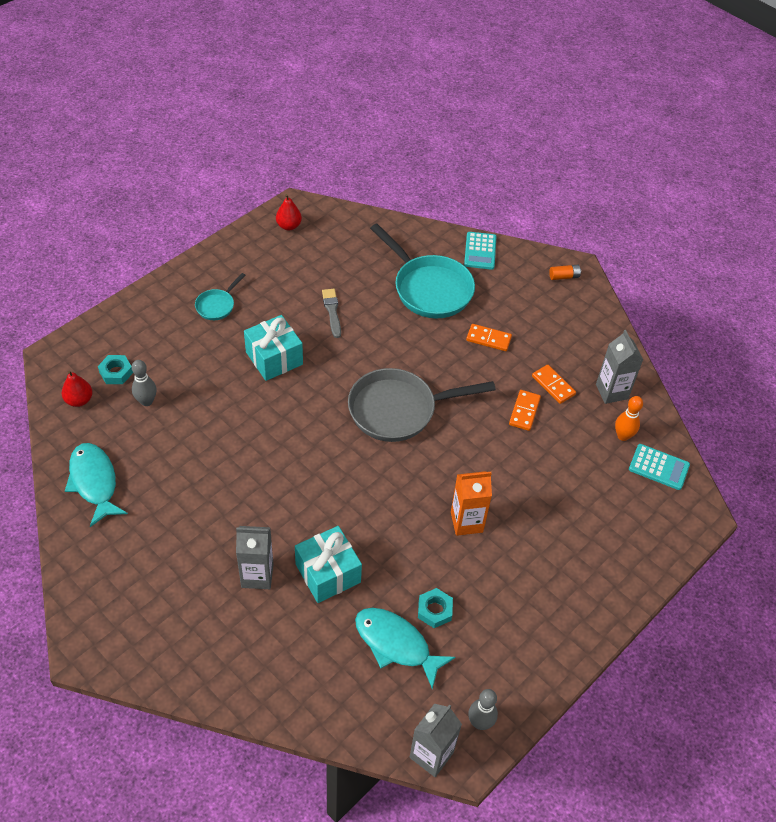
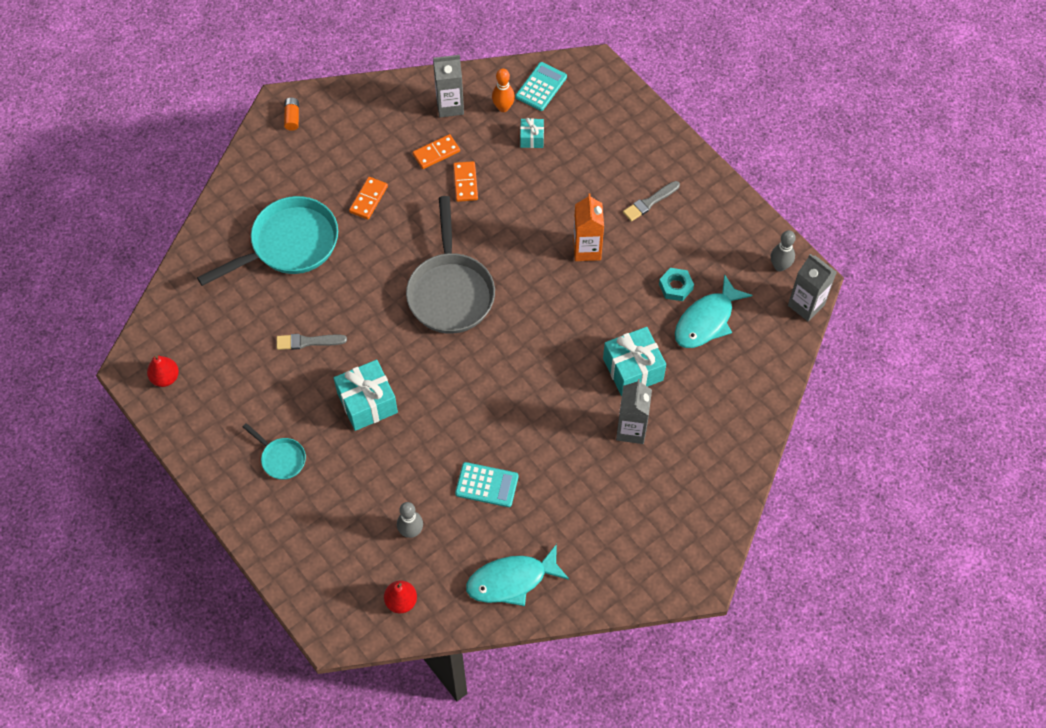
camera: 80 degrees left, 10 degrees up
turquoise nut [98,355,133,384] -> none
turquoise calculator [464,232,497,270] -> turquoise calculator moved to [455,462,519,507]
orange domino [509,390,541,431] -> orange domino turned 60 degrees clockwise [453,161,478,202]
none -> turquoise gift [520,118,544,148]
none -> grey brush [623,181,680,222]

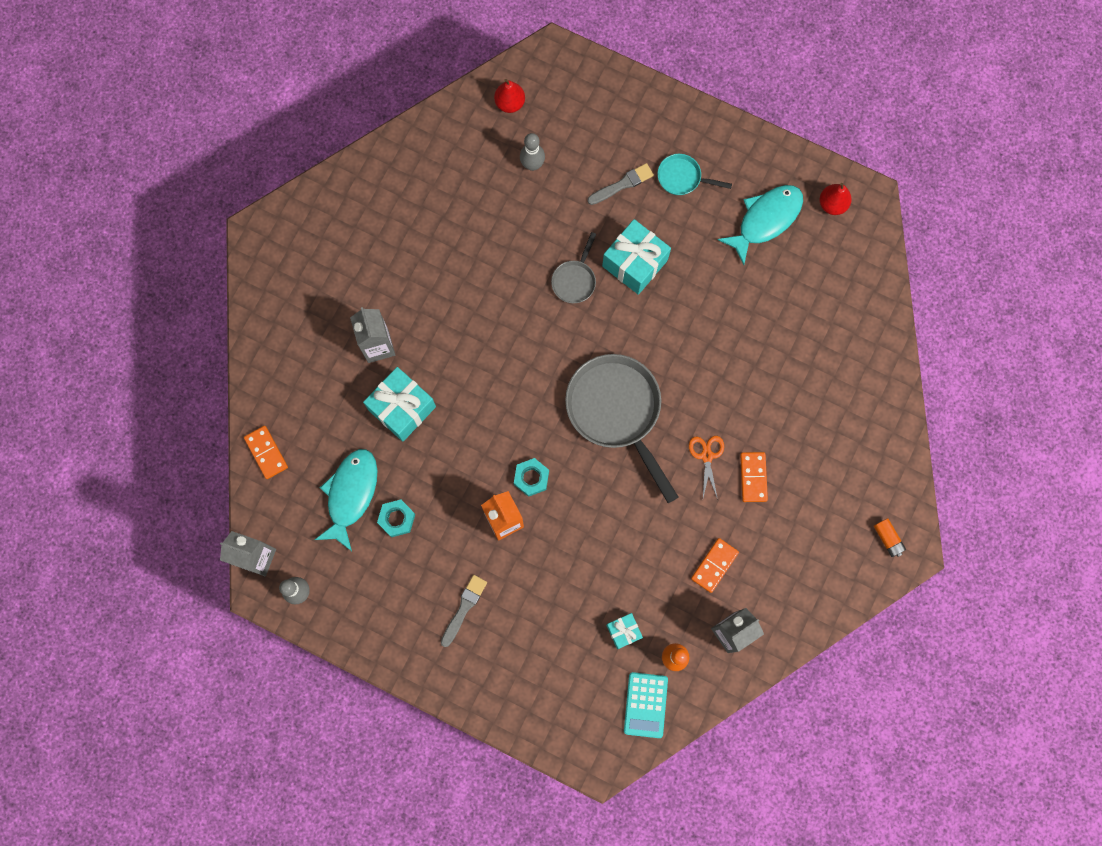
camera: 155 degrees right, 15 degrees up
turquoise pan [197,196,338,286] -> none
grey brush [277,334,347,350] -> grey brush moved to [587,163,654,205]
orange domino [453,161,478,202] -> orange domino moved to [244,426,288,479]
turquoise calculator [455,462,519,507] -> none
turquoise fish [466,544,569,606] -> turquoise fish moved to [717,185,803,265]
none -> turquoise nut [514,458,549,497]
none -> grey pan [551,232,596,303]
none -> orange scissors [689,436,724,500]

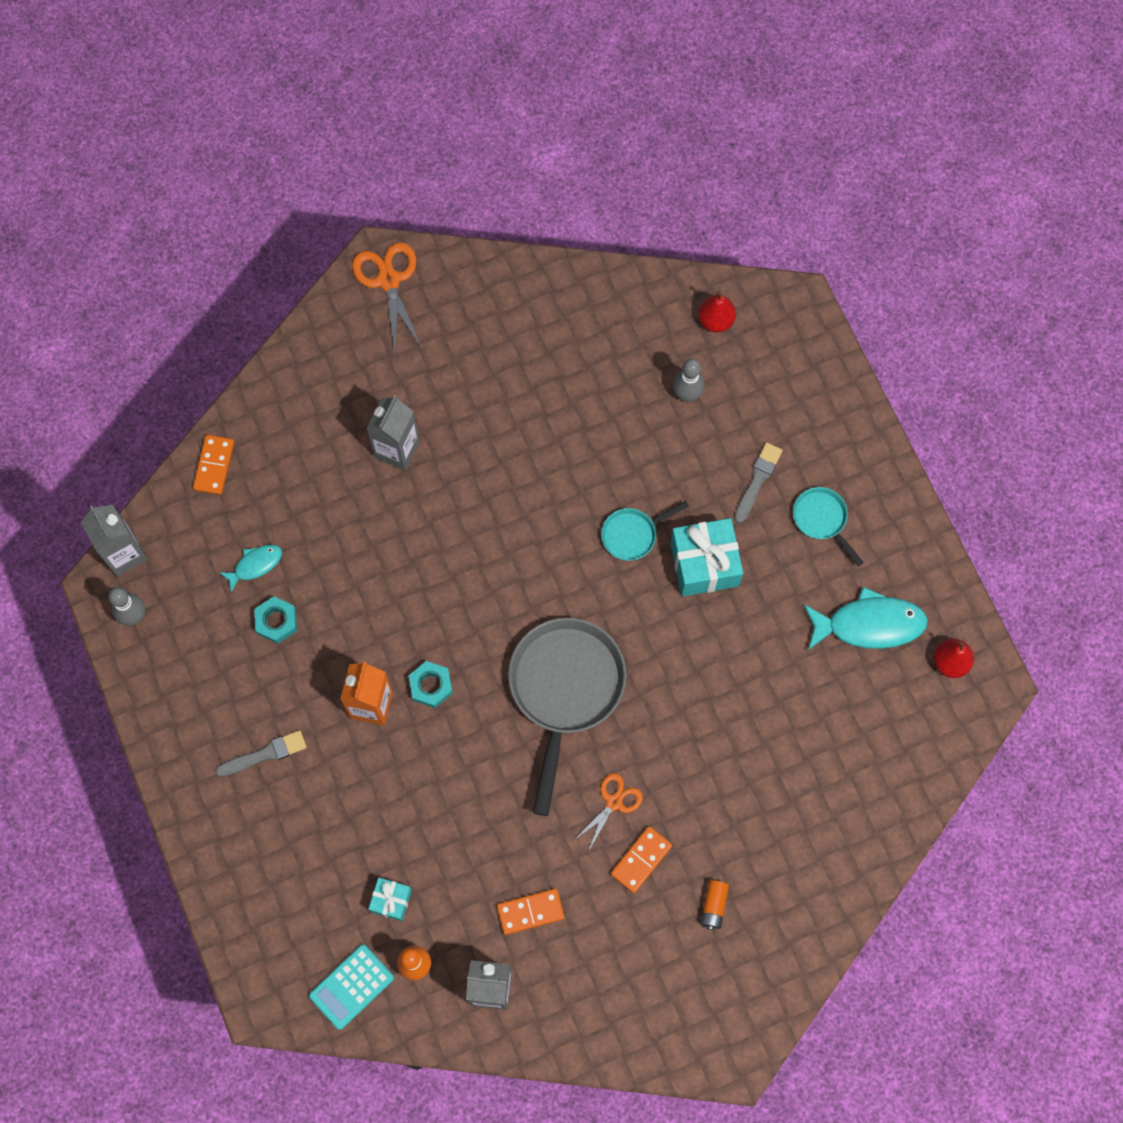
camera: 40 degrees right, 5 degrees down
turquoise fish [315,449,378,551] -> turquoise fish [219,544,282,593], size x0.54
turquoise gift [363,367,436,442] -> none
grey pan [551,232,596,303] -> turquoise pan [601,501,689,561]
grey brush [587,163,654,205] -> grey brush turned 75 degrees counterclockwise [734,442,783,523]
orange battery [874,518,906,557] -> orange battery moved to [701,880,729,930]
none -> orange scissors [352,242,422,351]

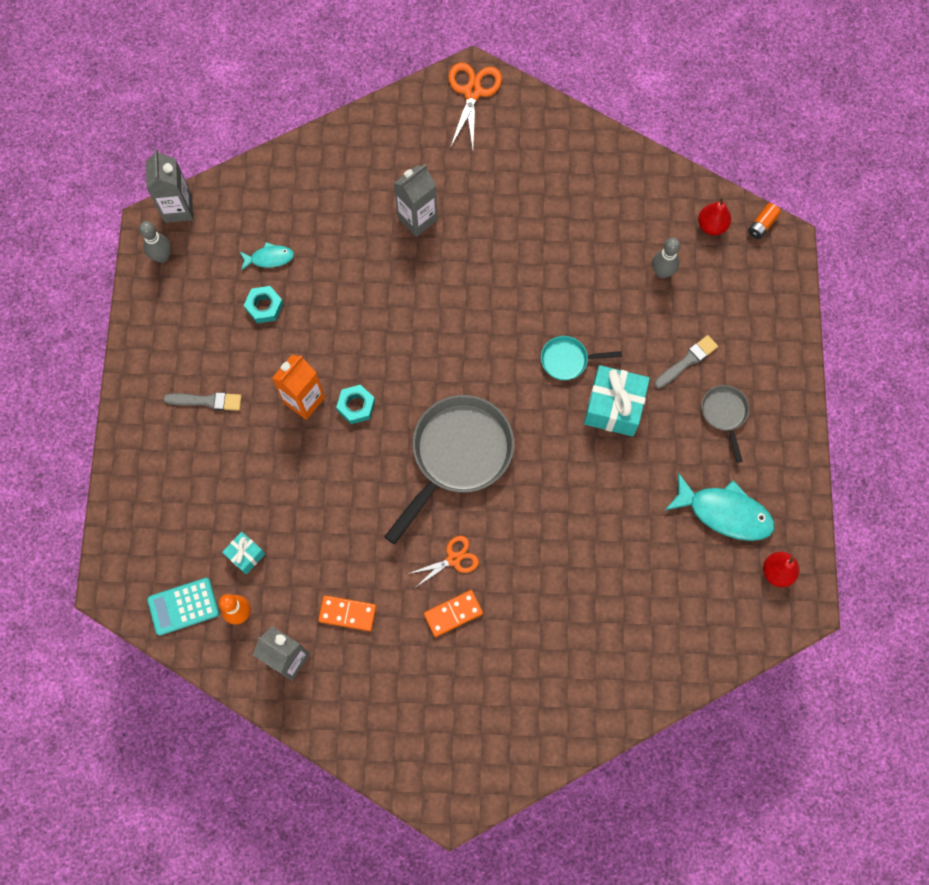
camera: 25 degrees right, 0 degrees up
orange domino [193,435,234,495] -> none
orange battery [701,880,729,930] -> orange battery moved to [748,203,781,239]
turquoise pan [793,487,864,566] -> grey pan [702,385,749,463]

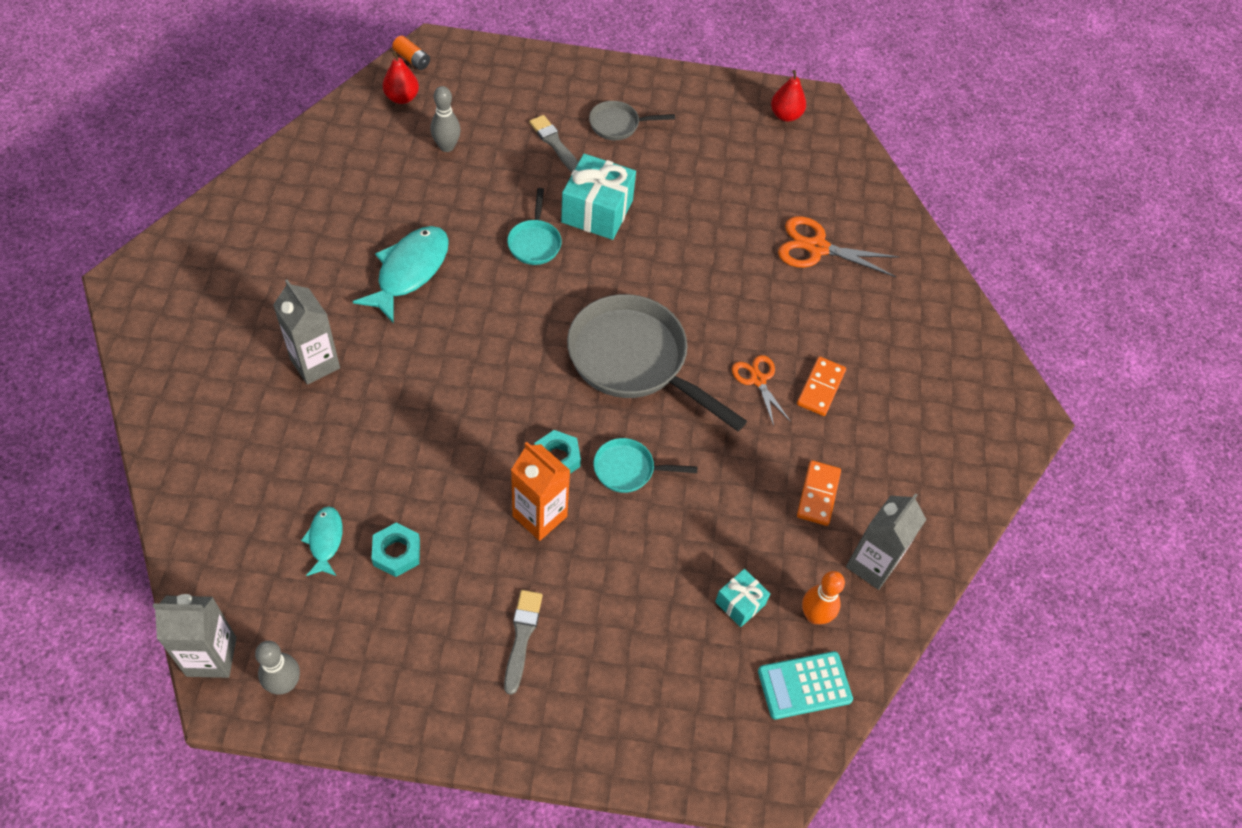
camera: 90 degrees left, 15 degrees down
turquoise calculator [147,578,219,635] -> turquoise calculator turned 90 degrees clockwise [758,651,853,719]
orange domino [424,590,483,637] -> orange domino turned 45 degrees clockwise [797,356,846,416]
orange scissors [448,62,502,149] -> orange scissors moved to [778,216,900,277]
turquoise fish [664,473,775,541] -> turquoise fish moved to [353,226,449,323]
none -> turquoise pan [593,438,698,493]

